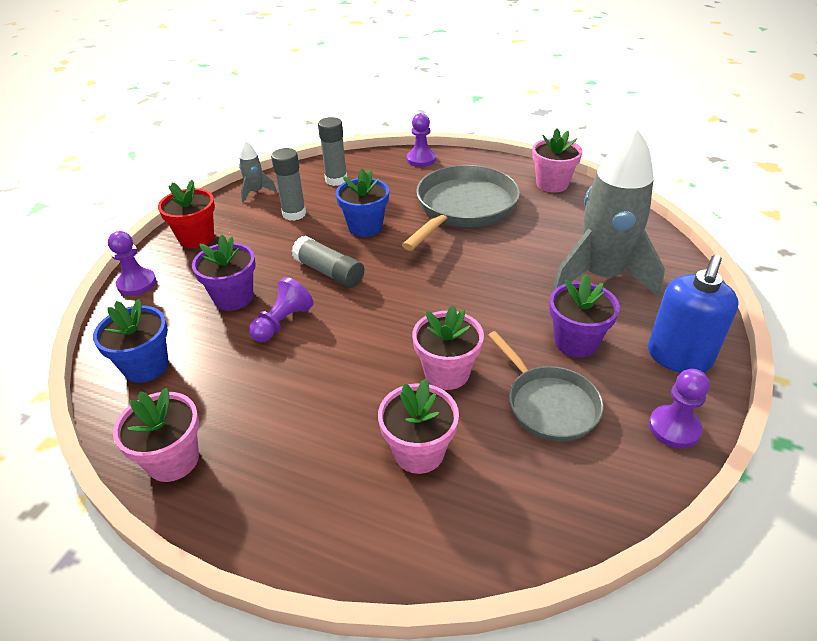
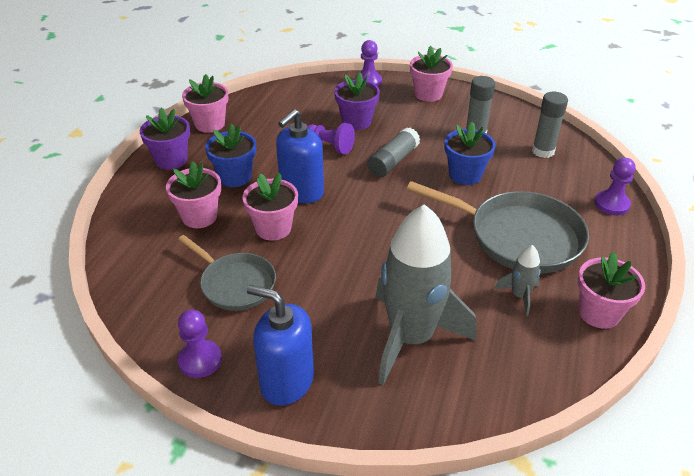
camera: 85 degrees right, 0 degrees up
blue flower pot [93,299,169,383] -> blue flower pot moved to [205,124,256,187]
red flower pot [158,180,215,248] -> pink flower pot [410,46,453,102]
grey rocket [239,141,277,203] -> grey rocket moved to [494,245,541,316]
grey pan [488,331,604,442] -> grey pan turned 105 degrees counterclockwise [178,235,276,311]
purple flower pot [549,274,620,357] -> purple flower pot moved to [140,108,190,170]
none -> blue soap dispenser [276,109,324,203]

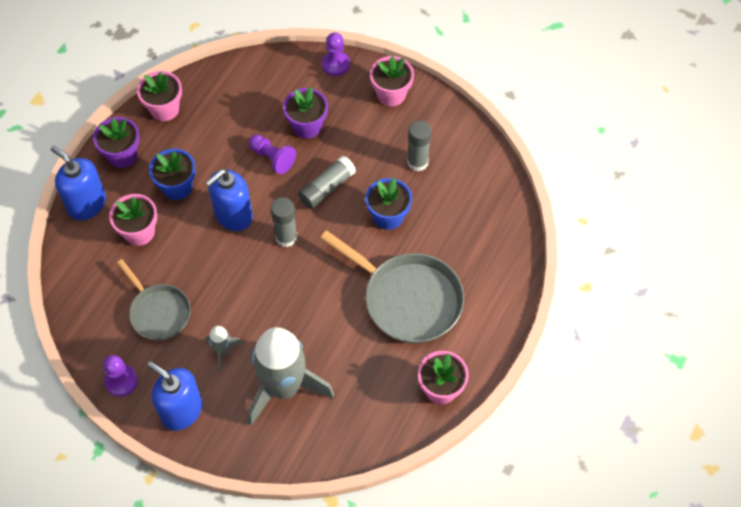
camera: 10 degrees right, 20 degrees up
pink flower pot [243,173,298,241] -> none
grey rocket [494,245,541,316] -> grey rocket moved to [206,326,243,371]
grey glue stick [532,92,568,158] -> grey glue stick moved to [271,197,298,247]
purple pawn [595,157,635,215] -> none
none -> blue soap dispenser [51,146,106,220]

